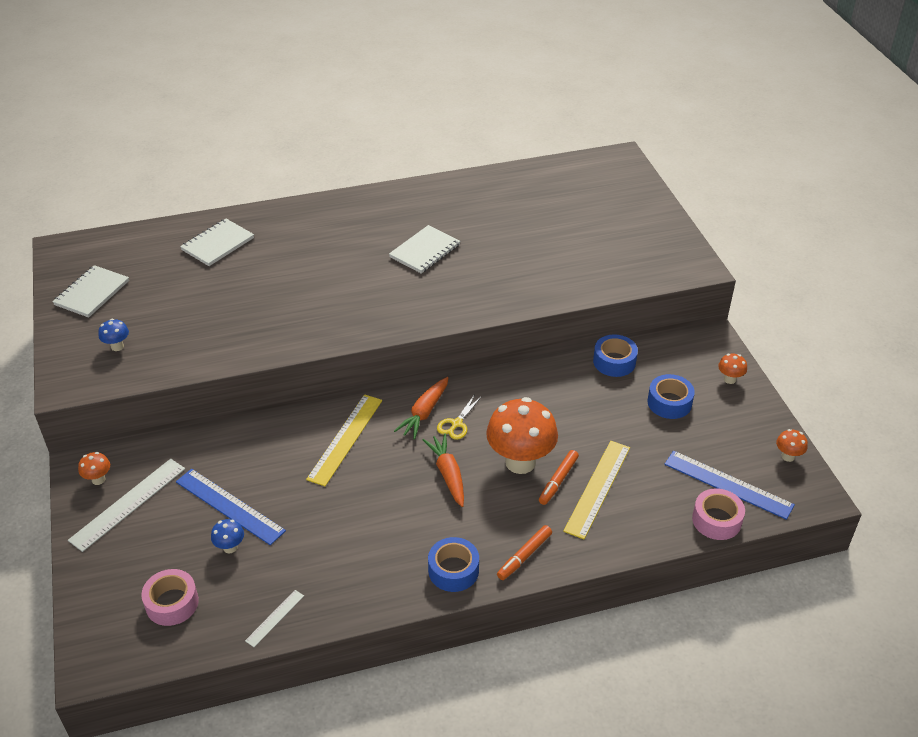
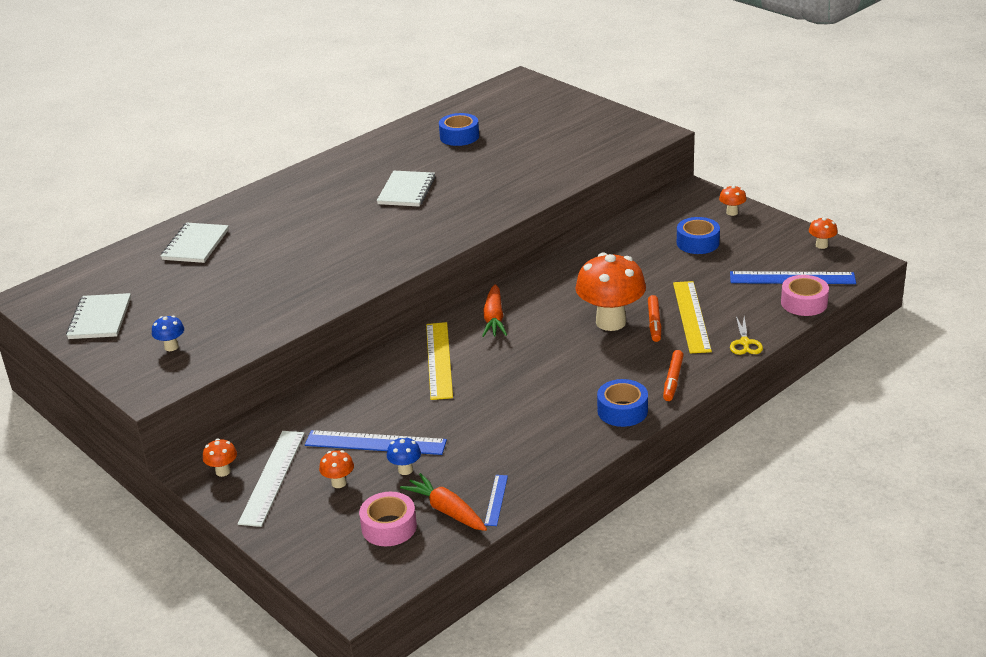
camera: 25 degrees left, 10 degrees down
white ruler [245,590,304,647] -> blue ruler [484,475,508,526]
orange carrot [423,434,464,507] -> orange carrot moved to [400,473,487,531]
yellow scissors [437,394,482,440] -> yellow scissors moved to [730,316,763,355]
blue tape [593,335,638,377] -> blue tape moved to [439,113,479,146]
none -> orange mushroom [319,450,354,488]

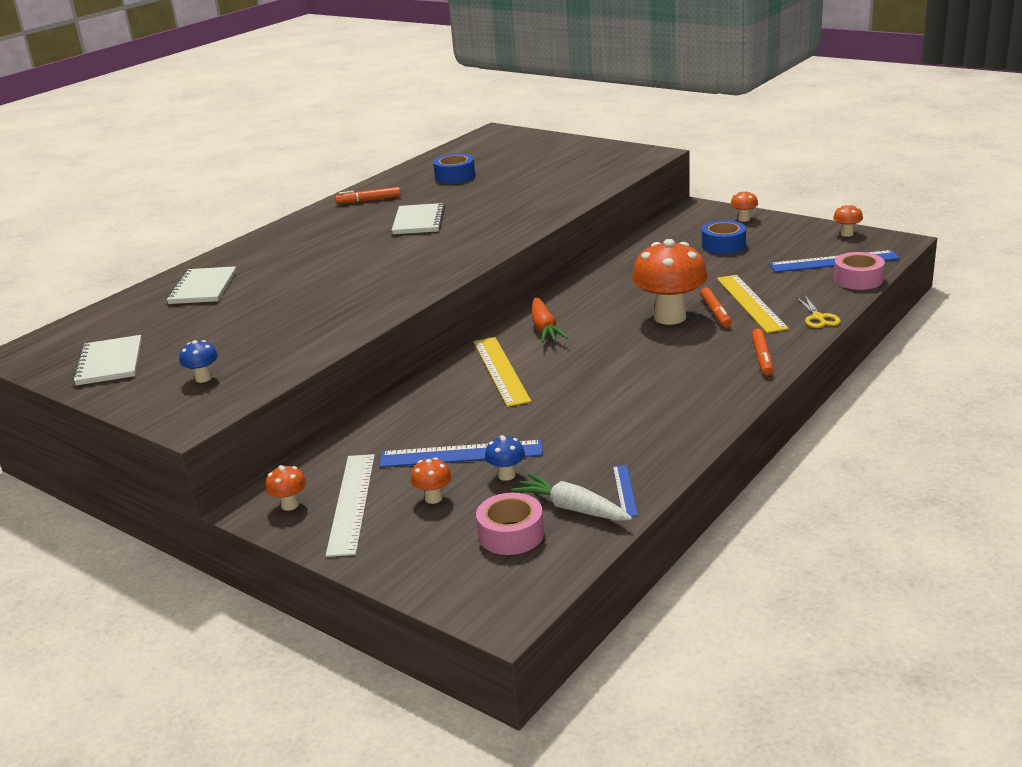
camera: 10 degrees left, 5 degrees down
orange carrot [400,473,487,531] -> white carrot [511,473,632,521]
blue tape [597,379,648,427] -> none
none -> orange marker [335,187,401,204]

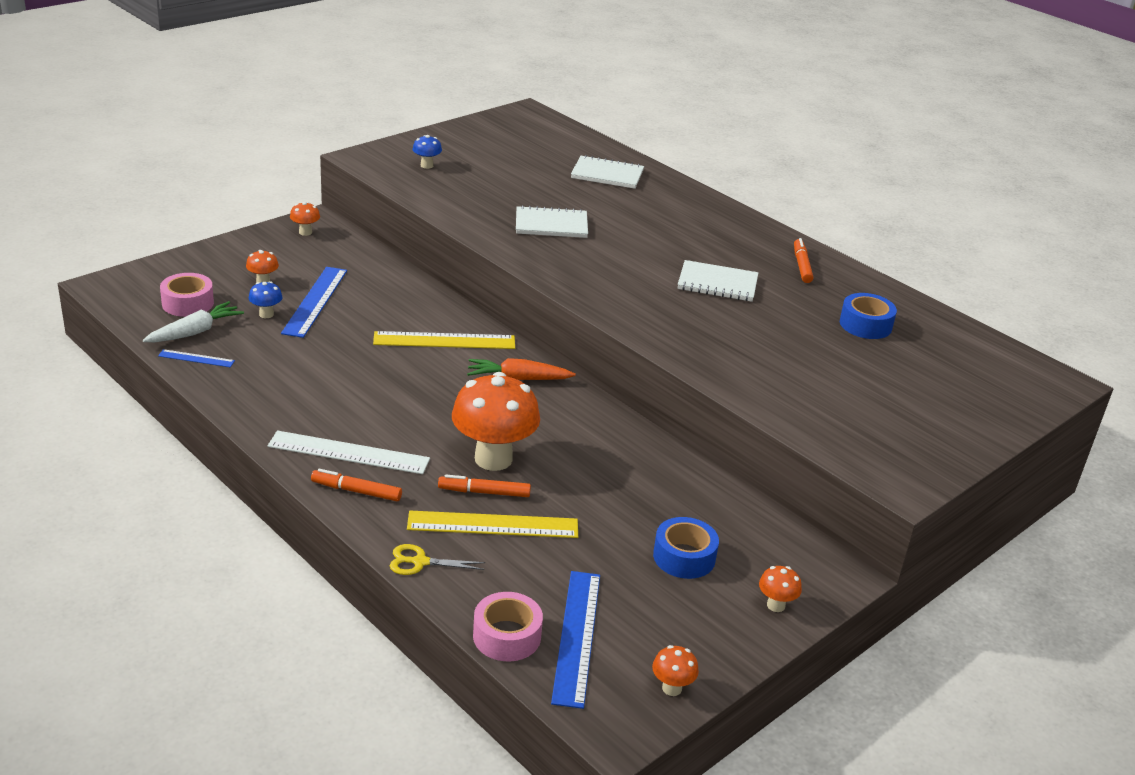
camera: 95 degrees right, 5 degrees up
white notebook [73,335,142,386] -> white notebook moved to [516,205,588,238]
white ruler [326,454,375,557] -> white ruler moved to [268,431,430,474]

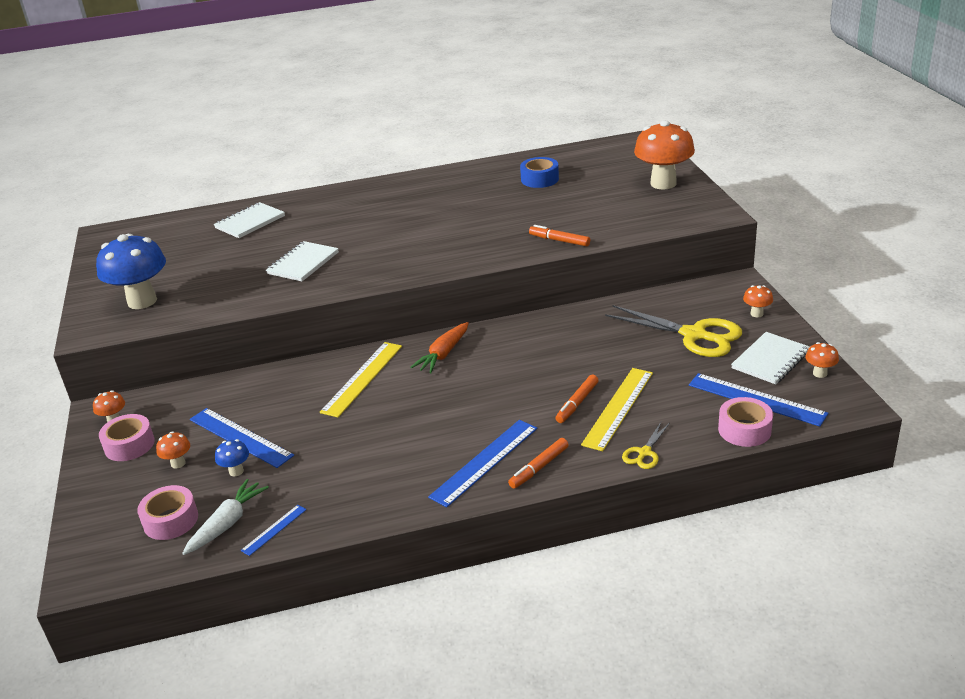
camera: 55 degrees left, 0 degrees up
white carrot [143,301,244,342] -> white carrot turned 45 degrees clockwise [182,479,269,555]
white ruler [268,431,430,474] -> blue ruler [428,420,537,507]
blue mushroom [413,135,442,169] -> blue mushroom [96,234,166,309], size x2.30
orange mushroom [452,372,540,471] -> orange mushroom moved to [634,120,695,190]
blue tape [653,517,719,579] -> yellow scissors [605,305,742,357]
white notebook [678,260,758,302] -> white notebook moved to [731,332,810,384]
orange marker [794,238,813,283] -> orange marker moved to [529,225,590,246]
none -> pink tape [99,414,155,461]

